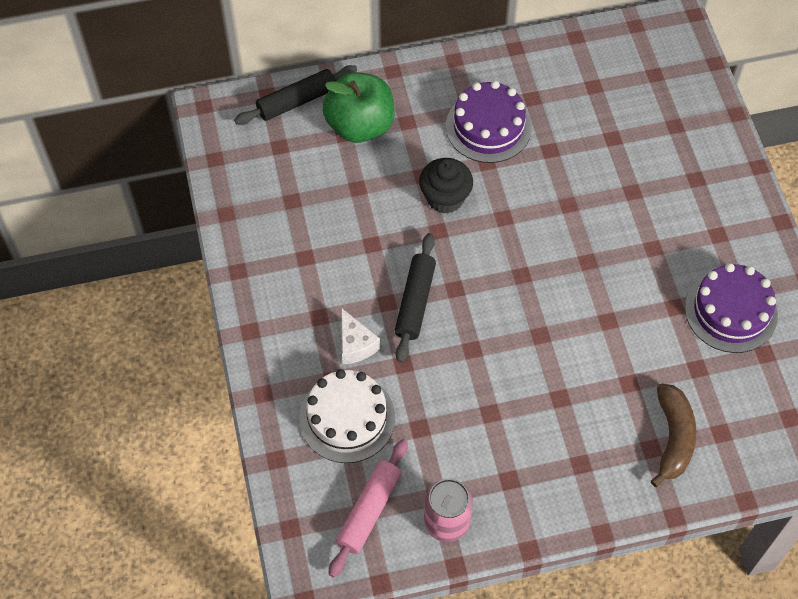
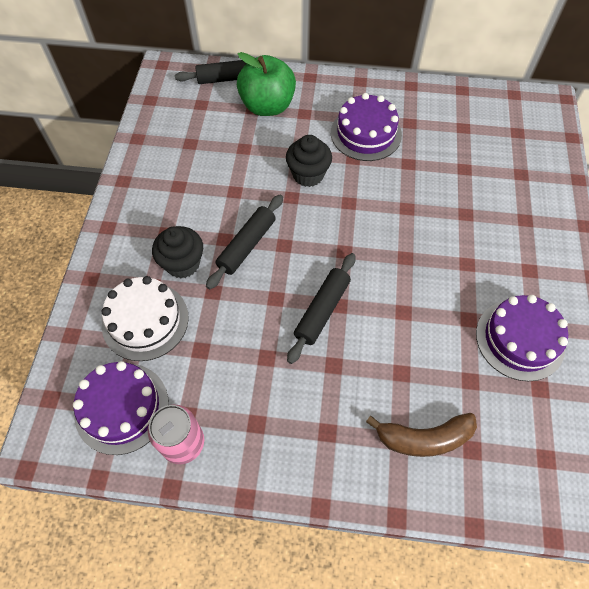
camera: 20 degrees right, 0 degrees up
pink rolling pin [329,439,408,577] -> purple cake [73,361,169,455]
white cheese [341,308,380,364] -> black cupcake [152,226,203,278]
brown banana [651,384,696,487] -> brown banana turned 60 degrees clockwise [366,413,477,457]
none -> black rolling pin [287,253,356,364]

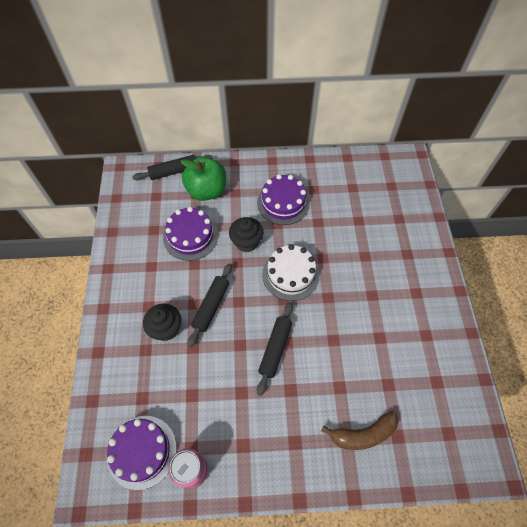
camera: 10 degrees left, 0 degrees up
white cake [101,276,189,361] -> white cake moved to [262,244,320,301]
purple cake [476,295,568,381] -> purple cake moved to [163,207,218,261]

